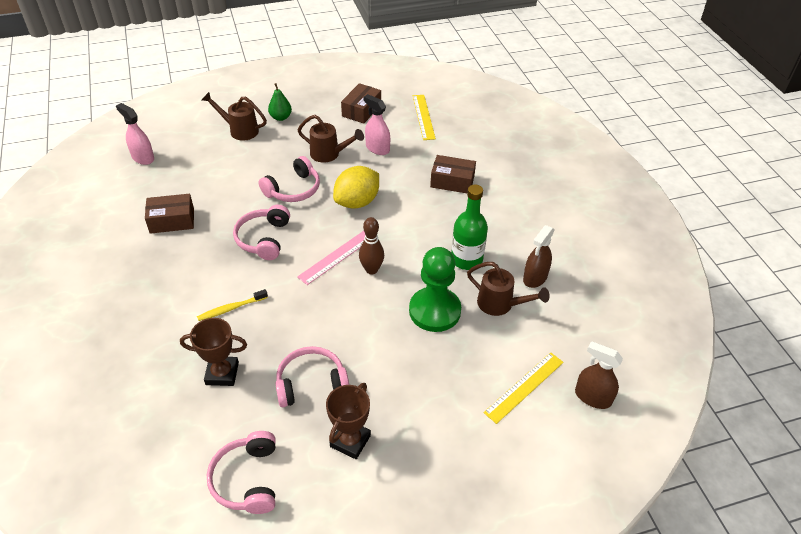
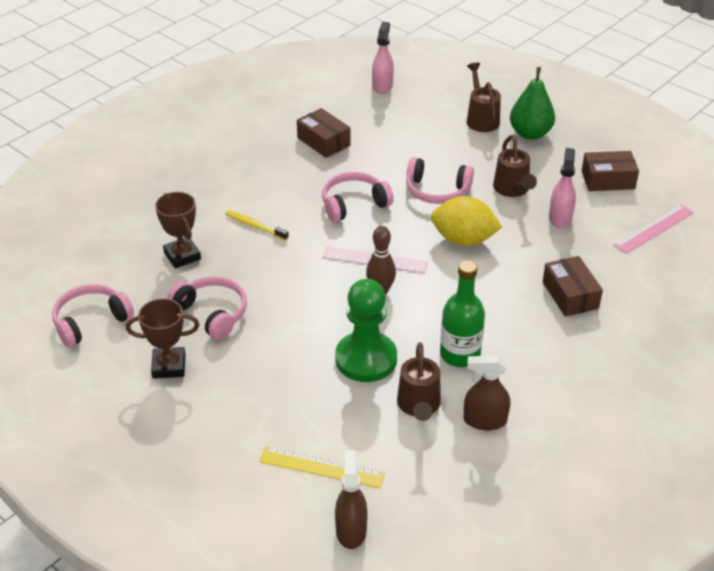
camera: 60 degrees right, 5 degrees down
green pear [268,83,292,121] -> green pear [510,67,555,140], size x1.57
yellow ruler [413,95,436,140] -> pink ruler [614,205,694,254]

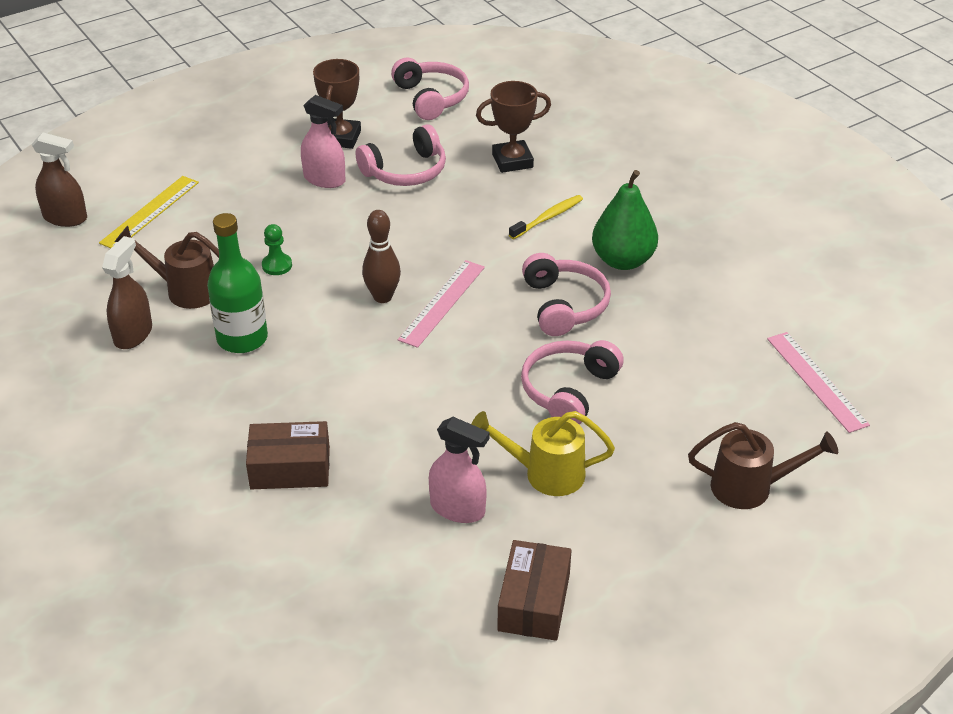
camera: 105 degrees right, 0 degrees up
brown box [297,108,351,158] -> none
green pawn [335,279,397,382] -> green pawn [262,224,292,275], size x0.41
pink spray bottle [372,22,394,94] -> pink spray bottle moved to [301,95,345,188]
yellow lemon [431,196,502,246] -> none
brown watering can [493,135,537,197] -> yellow watering can [471,411,615,496]
green pear [510,67,555,140] -> green pear moved to [592,170,658,270]
pink ruler [614,205,694,254] -> pink ruler moved to [767,332,870,433]

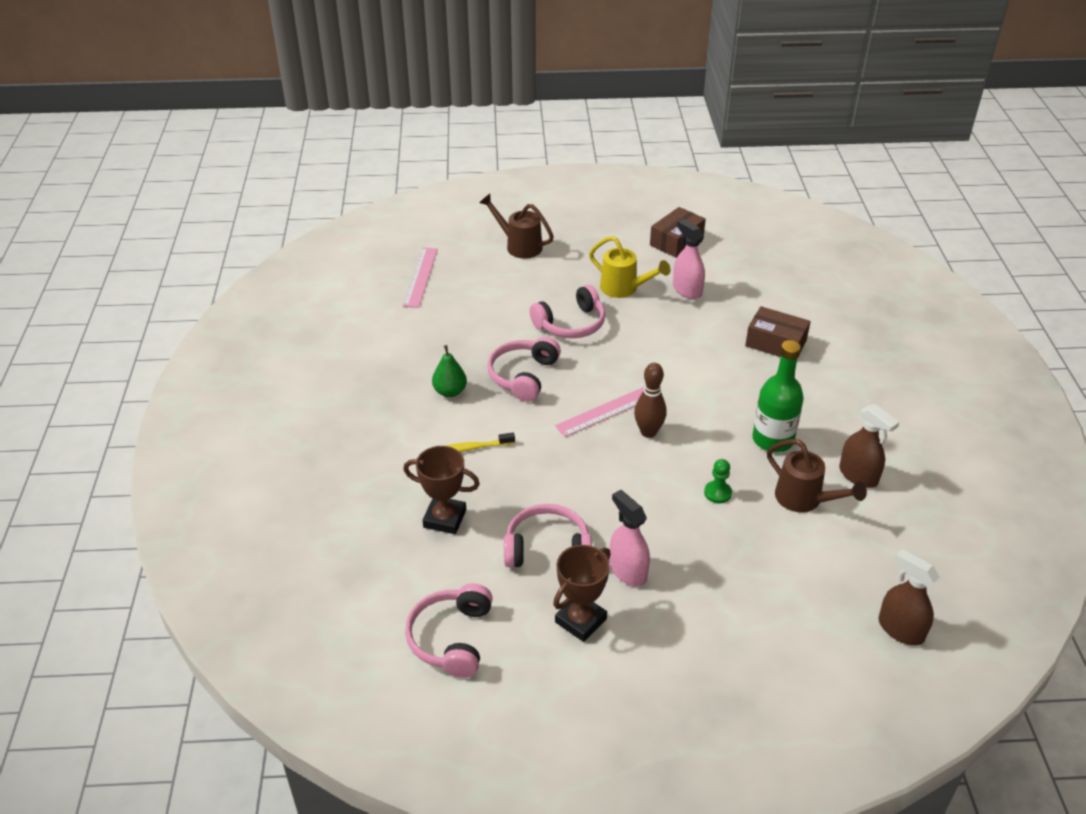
camera: 150 degrees left, 0 degrees up
yellow ruler [99,176,199,248] -> none
brown spray bottle [102,236,152,349] -> brown spray bottle turned 90 degrees counterclockwise [839,404,899,488]
green pear [592,170,658,270] -> green pear [432,345,467,397], size x0.64

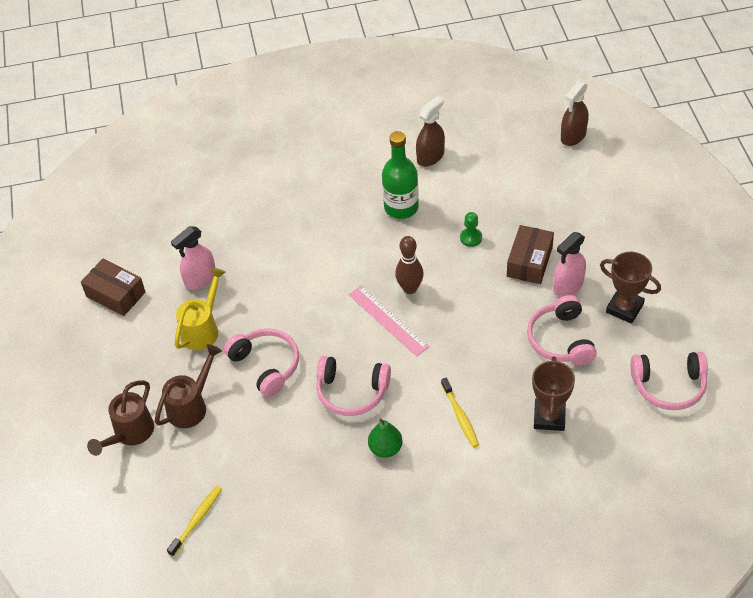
camera: 95 degrees left, 10 degrees up
pink ruler [403,247,438,308] -> yellow toothbrush [167,486,222,557]
brown box [745,306,811,357] -> brown box moved to [507,225,554,284]
brown watering can [767,439,867,512] -> brown watering can moved to [155,344,222,428]

